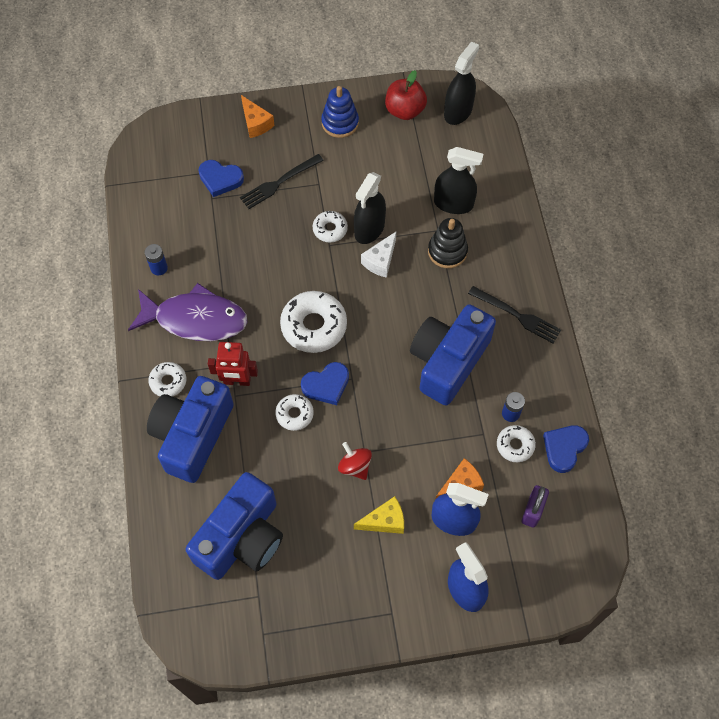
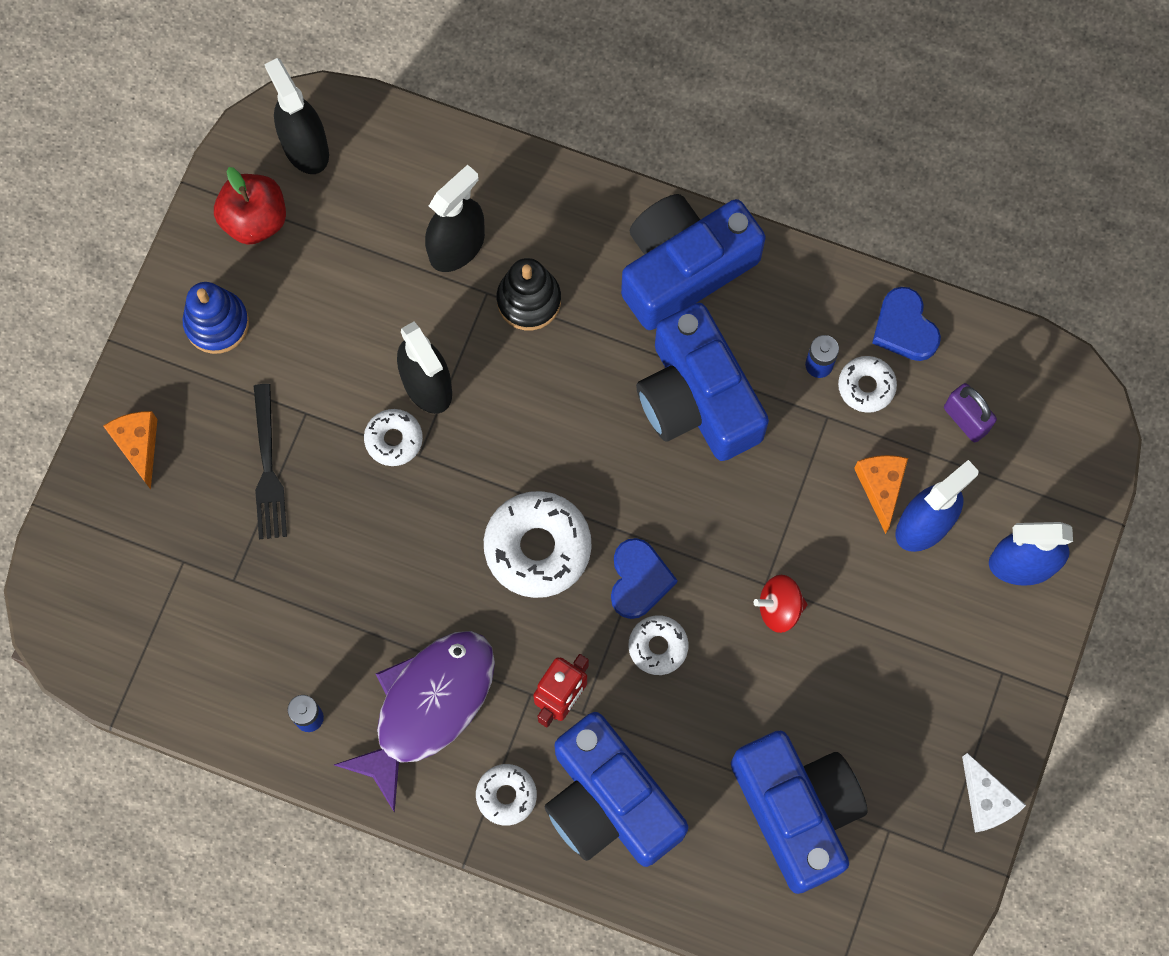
camera: 60 degrees left, 10 degrees up
blue heart [198,160,244,197] -> none
orange cheese [241,95,274,138] -> orange cheese turned 105 degrees counterclockwise [103,411,157,489]
yellow cheese [354,496,404,534] -> none
white cheese [361,232,396,278] -> white cheese moved to [962,753,1026,833]
black fork [468,286,561,343] -> blue camera [621,194,766,330]

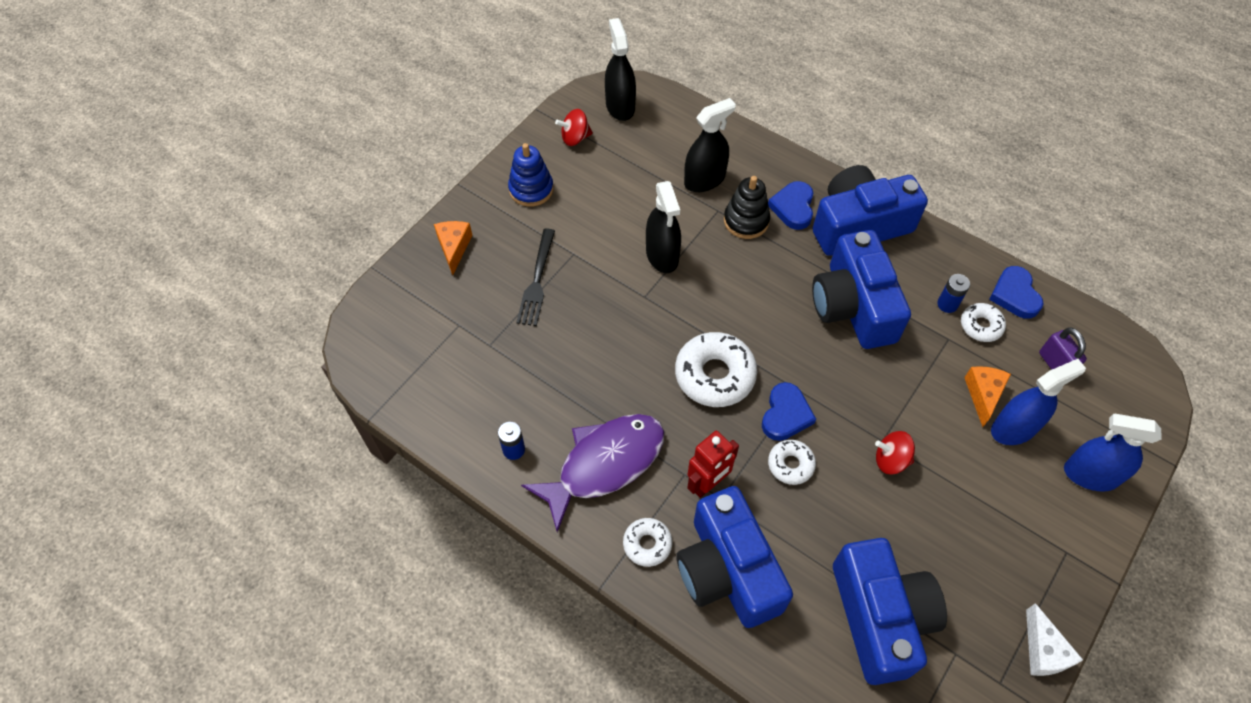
camera: 15 degrees right, 15 degrees down
red apple [214,167,286,245] -> red spinning top [555,109,593,146]
white donut [364,409,423,466] -> none
none -> blue heart [768,181,813,230]

